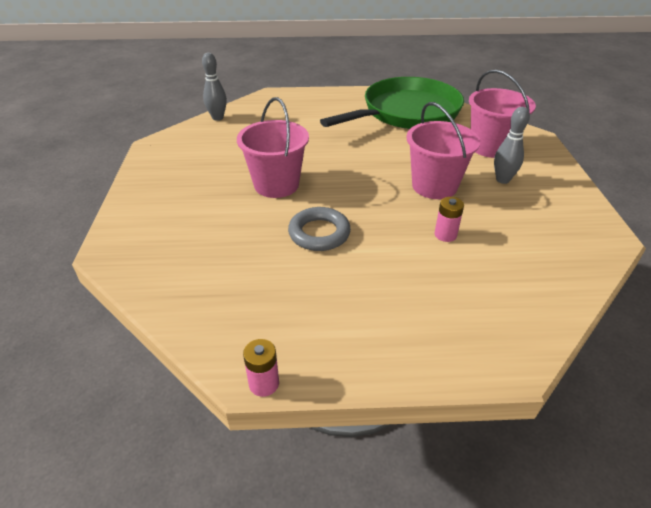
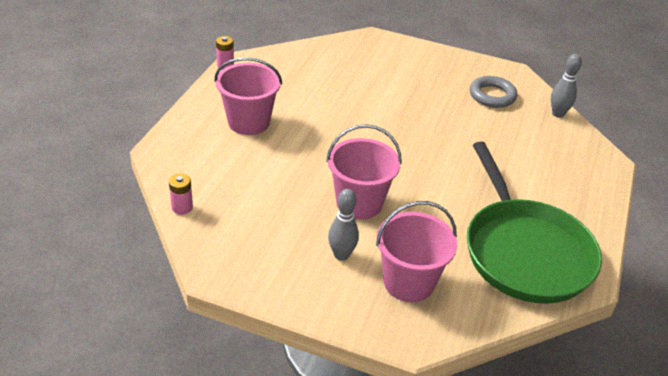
camera: 110 degrees right, 0 degrees up
pink bucket [237,97,309,198] -> pink bucket moved to [214,57,282,135]
grey ring [288,207,351,251] -> grey ring moved to [470,76,517,108]
pink battery [435,197,464,242] -> pink battery moved to [169,173,193,215]

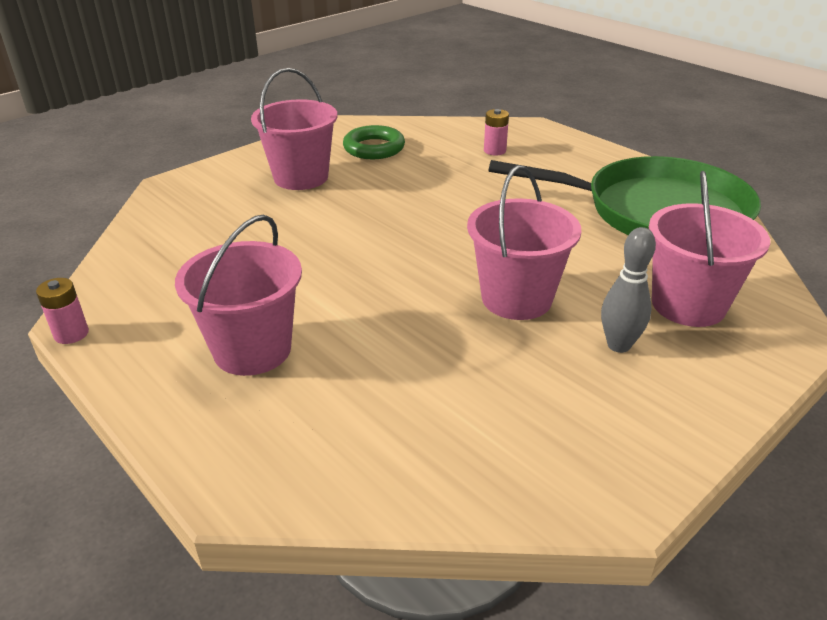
camera: 60 degrees left, 5 degrees down
pink battery [169,173,193,215] -> pink battery moved to [484,109,509,155]
grey ring [470,76,517,108] -> green ring [343,125,405,159]
grey bowling pin [551,54,582,118] -> none
none -> pink bucket [251,68,338,190]

